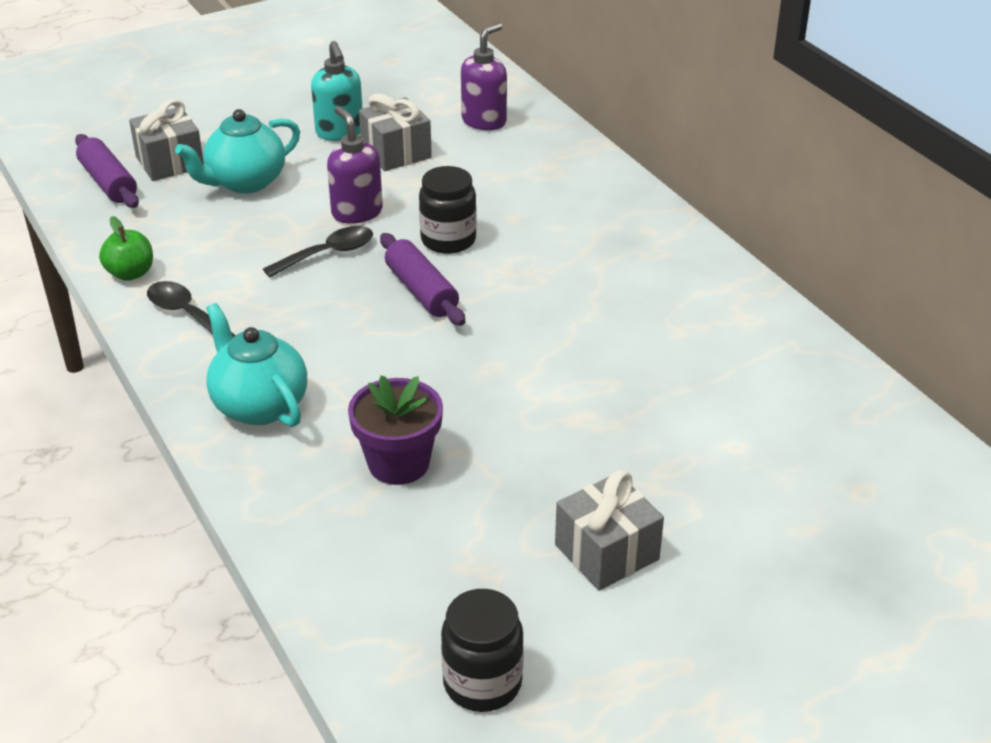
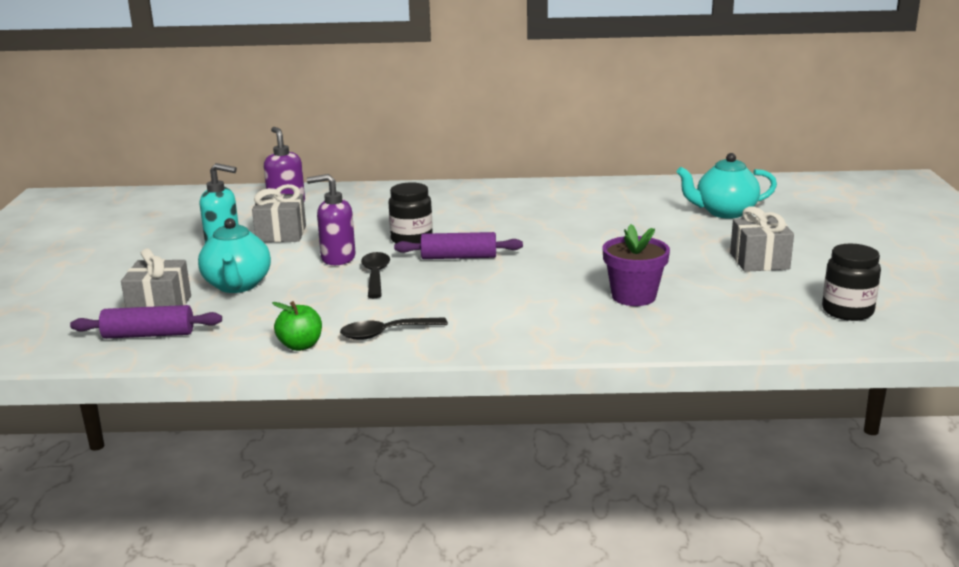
camera: 60 degrees left, 15 degrees down
turquoise teapot [206,303,307,427] -> turquoise teapot moved to [676,153,777,219]

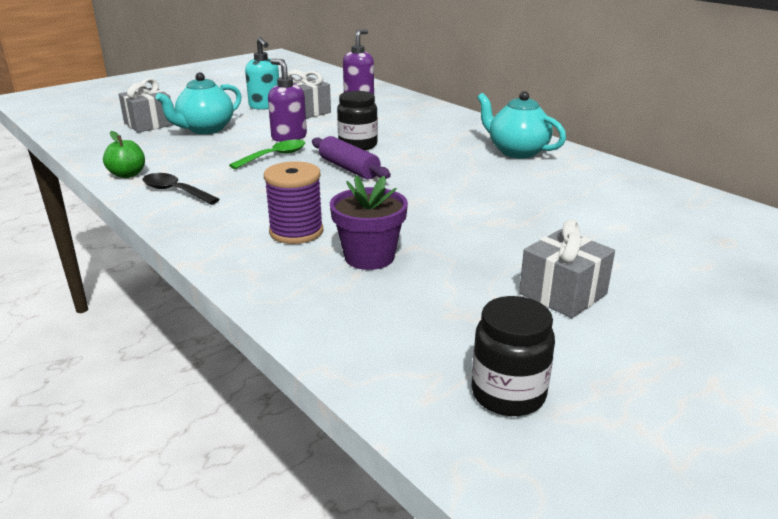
camera: 50 degrees right, 5 degrees up
purple rolling pin [70,305,222,339] -> none
black spoon [361,252,390,298] -> green spoon [229,139,305,169]
turquoise teapot [676,153,777,219] -> turquoise teapot moved to [477,91,566,158]
none -> purple spool [264,161,323,244]

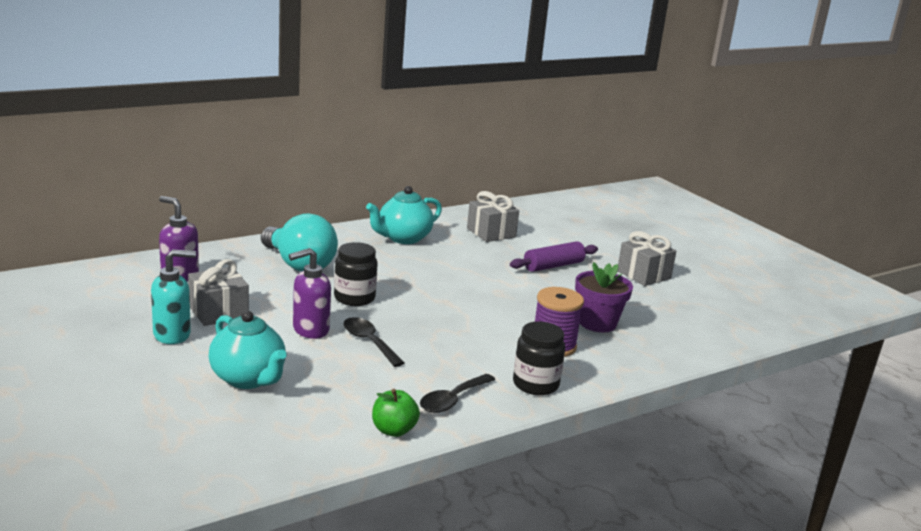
camera: 85 degrees left, 5 degrees down
grey gift [119,78,173,133] -> grey gift moved to [467,191,519,242]
green spoon [229,139,305,169] -> black spoon [343,317,404,367]
purple rolling pin [312,136,391,179] -> purple rolling pin moved to [510,241,598,272]
black jar [471,296,555,416] -> black jar moved to [513,321,565,395]
none -> turquoise light bulb [261,213,338,272]

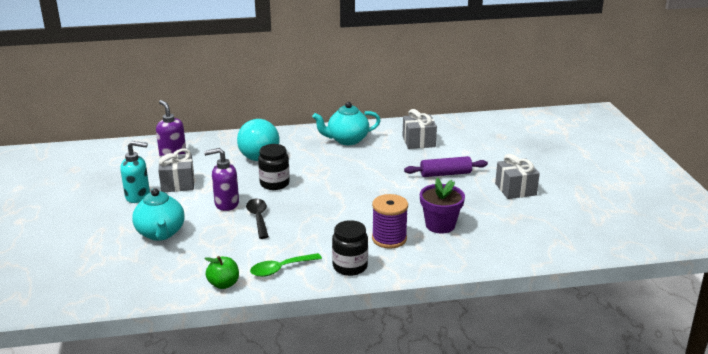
camera: 25 degrees right, 5 degrees up
black spoon [420,374,495,413] -> green spoon [250,253,322,277]

